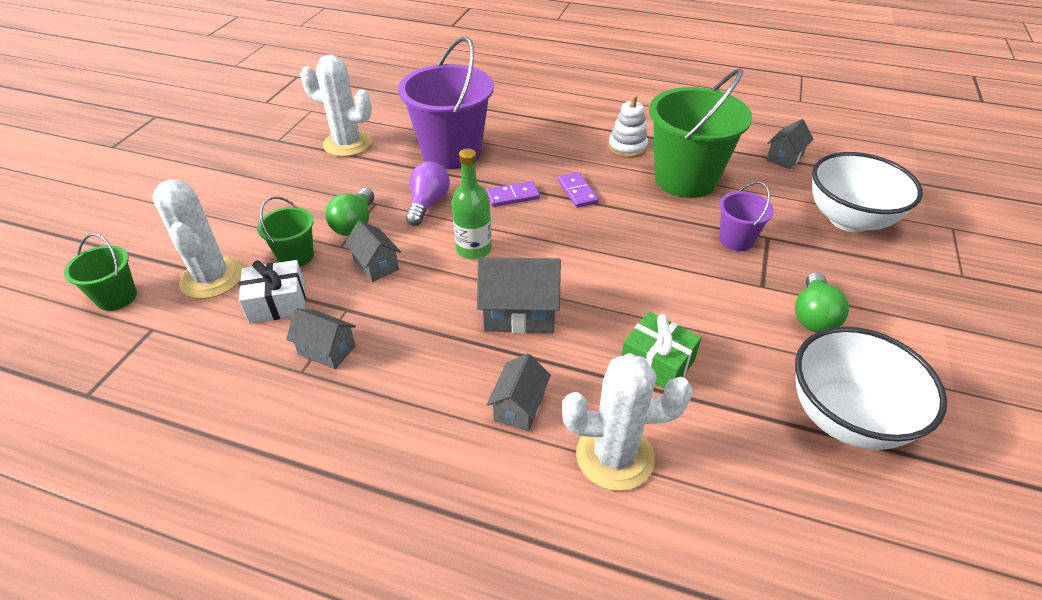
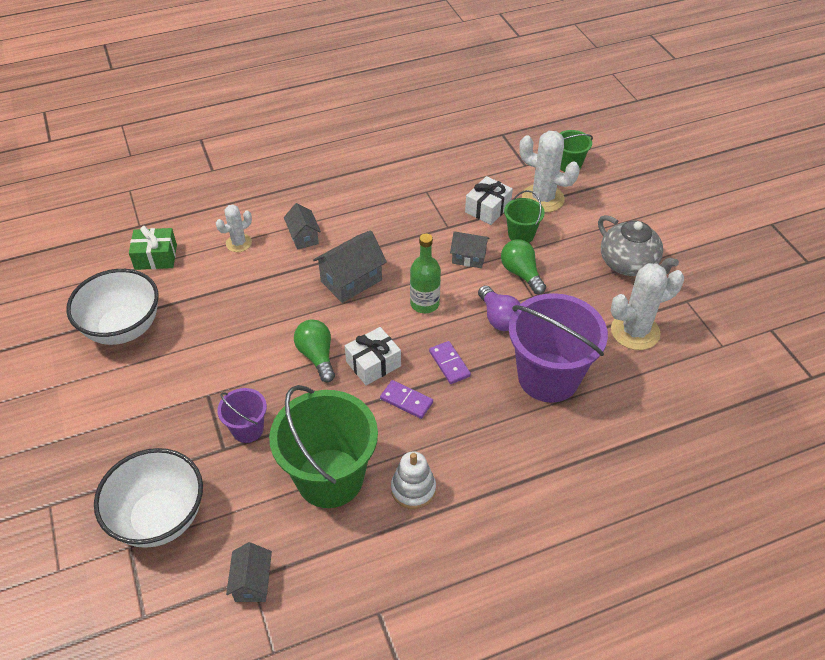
camera: 140 degrees right, 5 degrees up
grey house [286,308,356,369] -> none
purple domino [486,181,540,207] -> purple domino turned 60 degrees counterclockwise [429,341,471,384]
white cactus [562,353,693,491] -> white cactus [216,204,252,252], size x0.58
green gift [621,312,702,389] -> green gift moved to [129,226,177,270]
green light bulb [795,272,849,332] -> green light bulb moved to [294,319,335,382]
none -> white gift [345,327,401,385]
none -> grey teapot [598,215,679,276]

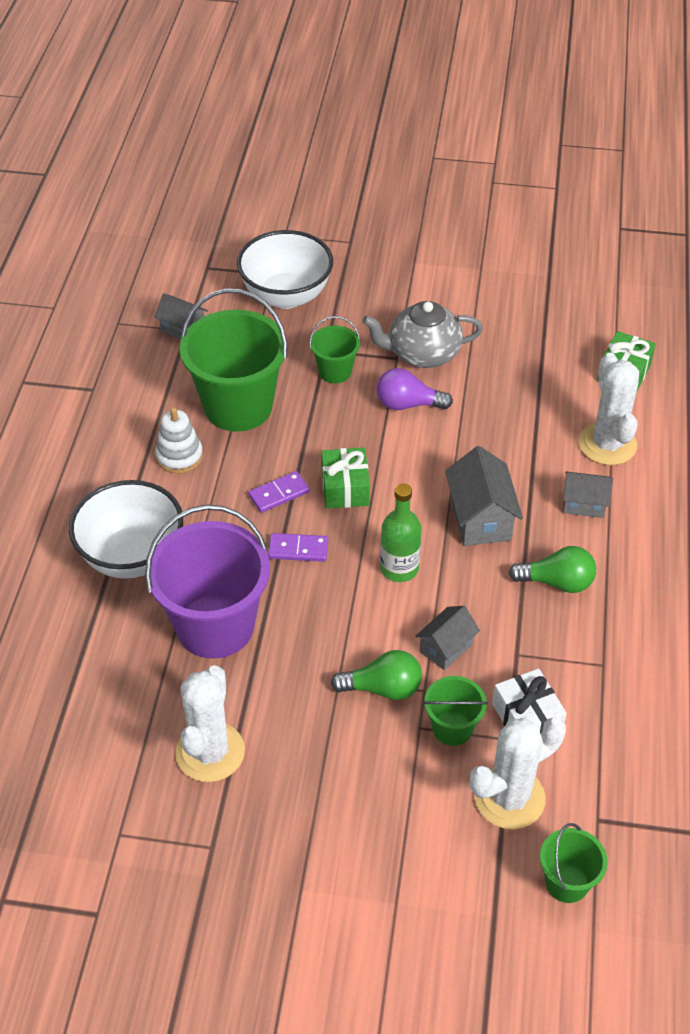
camera: 120 degrees right, 0 degrees up
white bowl [66,269,159,345] -> white bowl moved to [69,480,183,579]
white cactus [216,204,252,252] -> white cactus [579,353,639,465], size x1.72
purple bucket [217,388,267,443] -> green bucket [309,316,360,383]
green light bulb [294,319,335,382] -> green light bulb moved to [509,546,596,593]
white gift [345,327,401,385] -> green gift [321,448,370,509]
purple light bulb [478,285,521,331] -> purple light bulb moved to [377,368,453,410]
grey teapot [598,215,679,276] -> grey teapot moved to [362,301,483,368]

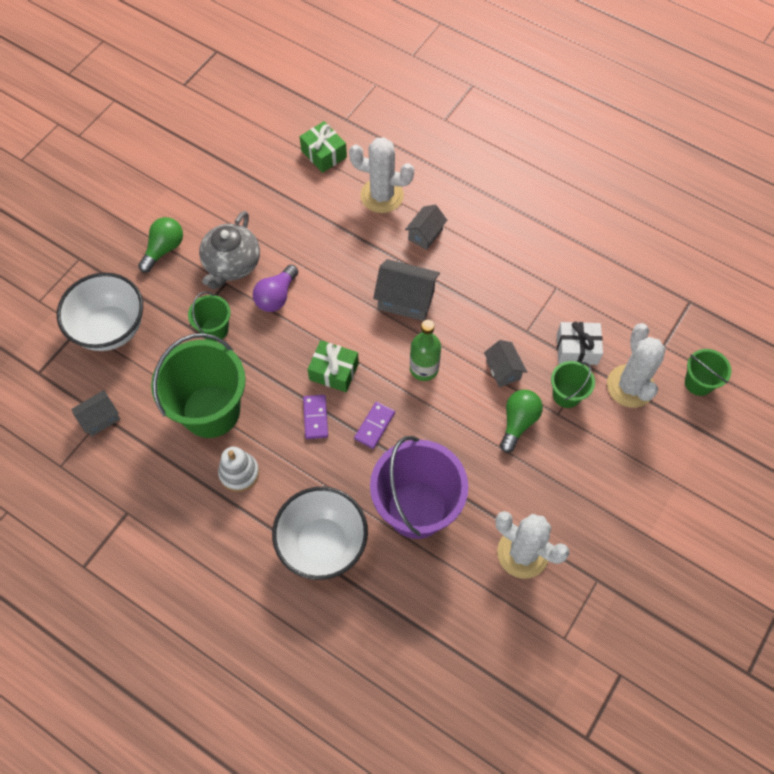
camera: 65 degrees left, 15 degrees up
green light bulb [509,546,596,593] -> green light bulb moved to [138,217,183,273]

